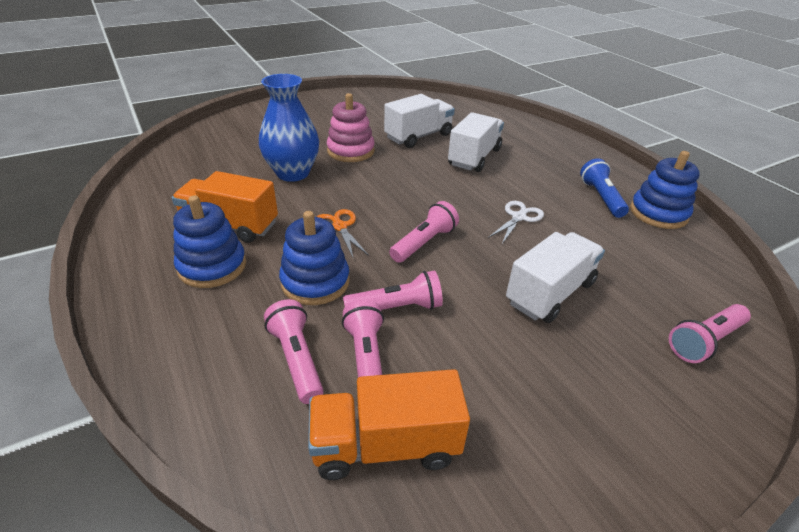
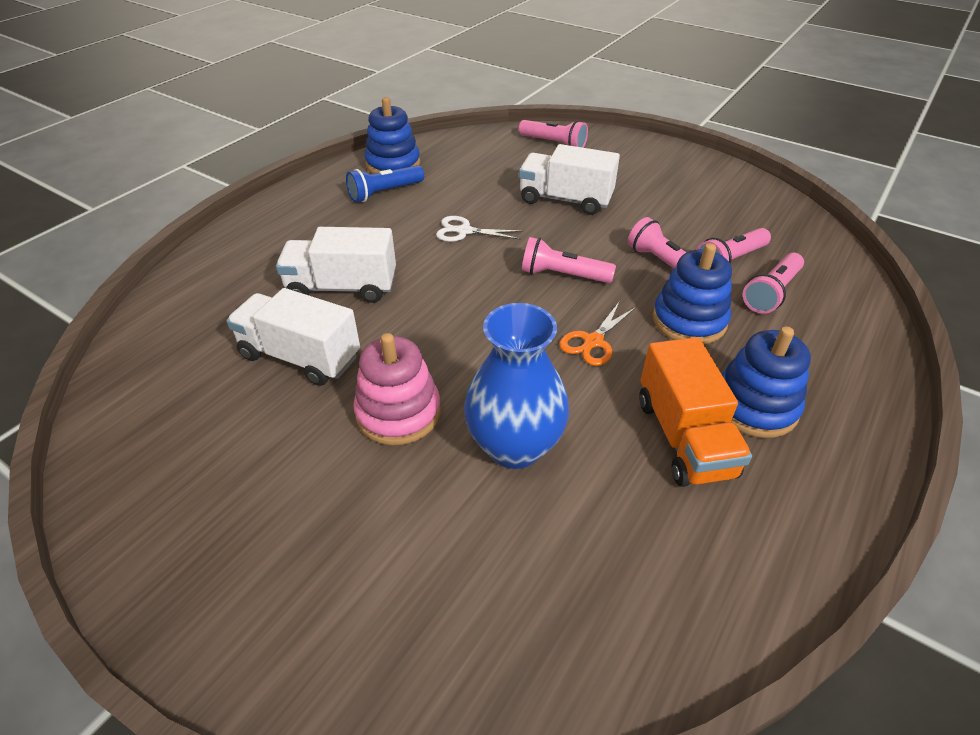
camera: 115 degrees left, 5 degrees up
orange truck [308,369,470,480] -> none

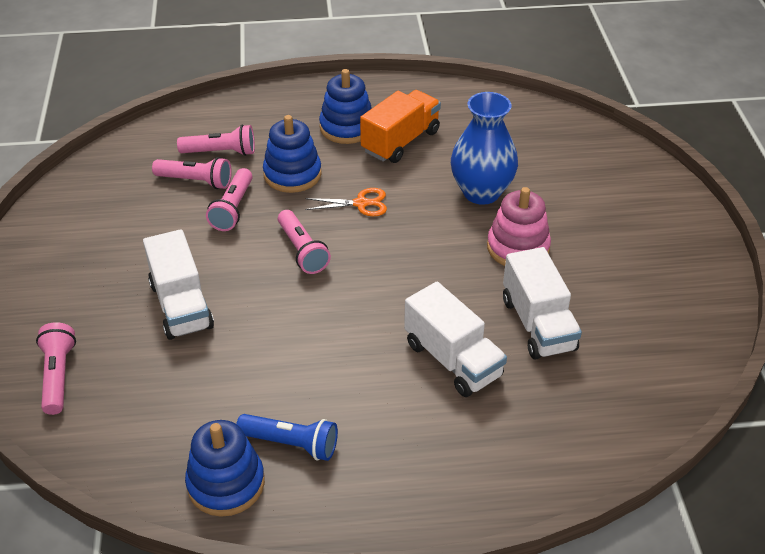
camera: 130 degrees left, 0 degrees up
white scissors [436,216,523,242] -> none

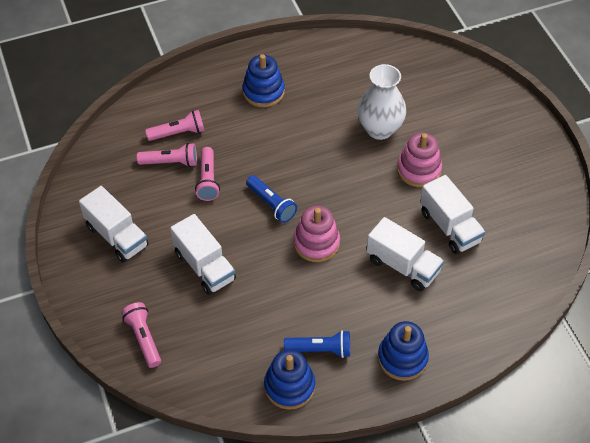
camera: 15 degrees left, 10 degrees up
blue stacking toy [263,115,322,193] -> blue stacking toy moved to [378,321,429,381]
pink flashlight [278,210,331,274] -> blue flashlight [246,175,297,223]
orange scissors [306,188,387,216] -> none
orange truck [360,90,441,163] -> none
blue vase [451,92,518,205] -> white vase [357,64,406,140]
none -> white truck [79,186,149,262]
none -> pink stacking toy [293,206,340,262]

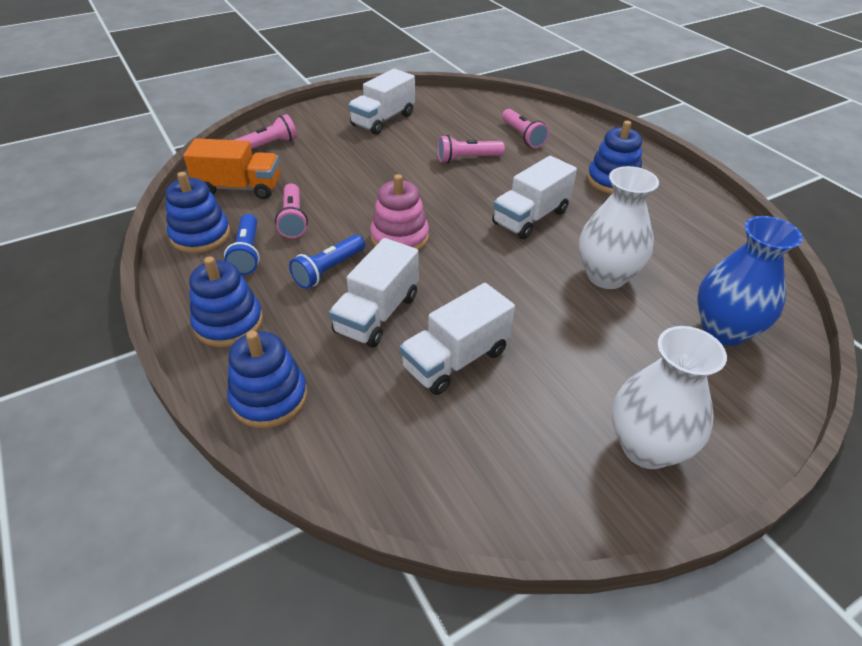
camera: 80 degrees right, 10 degrees down
pink flashlight [137,143,197,167] -> pink flashlight moved to [275,184,308,238]
white truck [170,214,236,295] -> white truck moved to [492,156,577,239]
blue flashlight [246,175,297,223] -> blue flashlight moved to [289,234,365,289]
pink stacking toy [397,133,442,187] -> none
none -> orange truck [183,138,280,199]
none -> blue stacking toy [227,331,308,428]
none -> white vase [612,326,727,469]
none -> blue vase [697,216,803,346]

